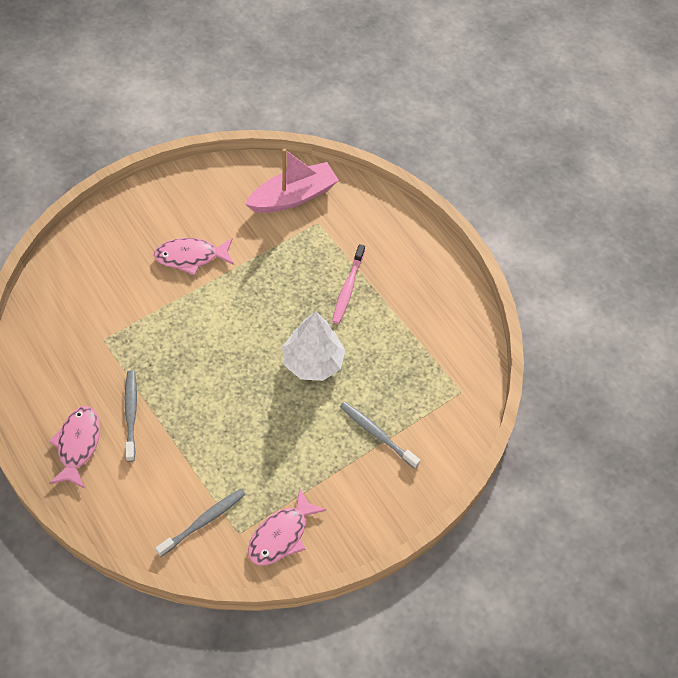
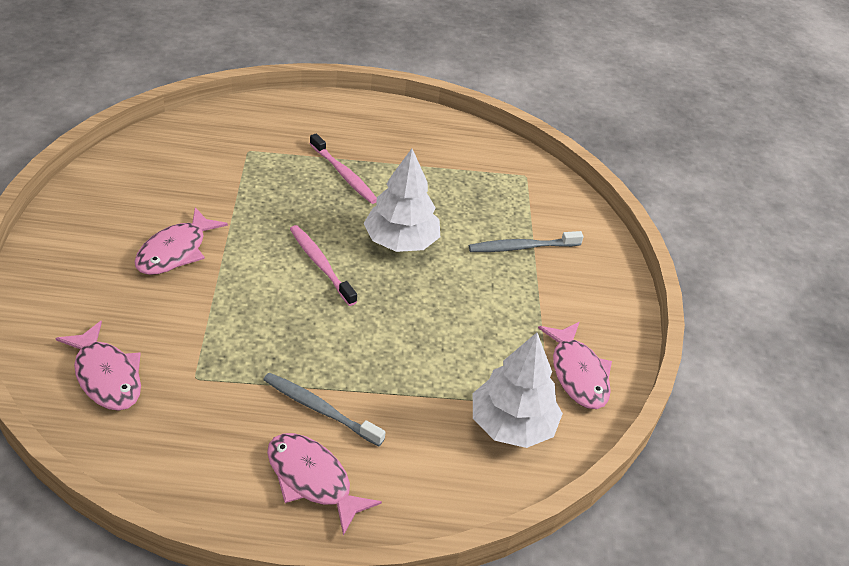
camera: 55 degrees left, 15 degrees down
grey toothbrush [155,489,246,557] -> white tree [473,333,563,448]
pink boat [245,148,339,213] -> none
none -> pink fish [55,321,141,411]
none -> pink toothbrush [290,225,357,306]

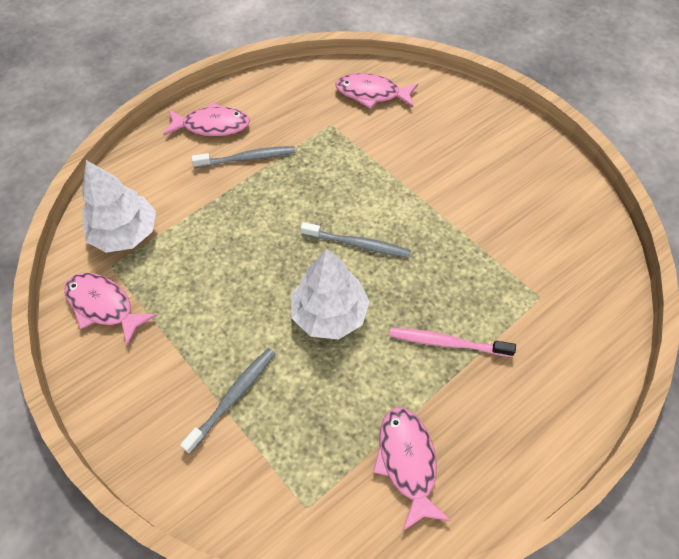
camera: 145 degrees right, 15 degrees up
pink fish [135,207,228,275] -> pink fish moved to [373,407,451,532]
pink toothbrush [290,225,357,306] -> grey toothbrush [300,222,411,258]

